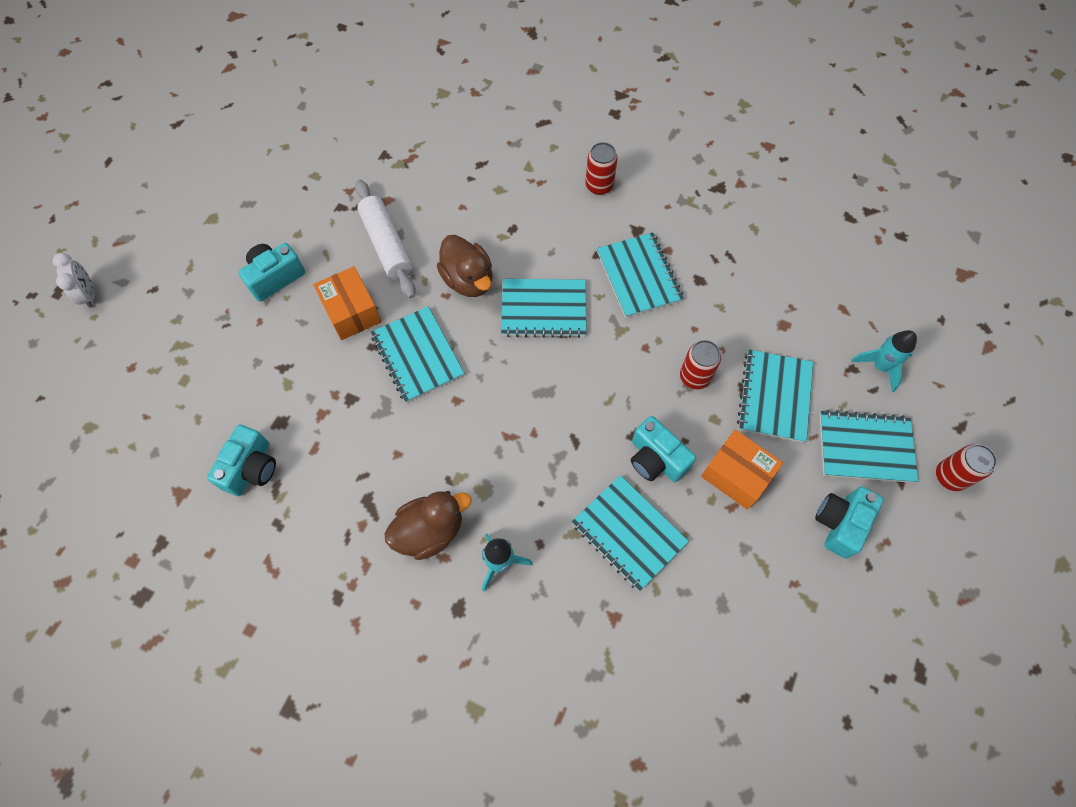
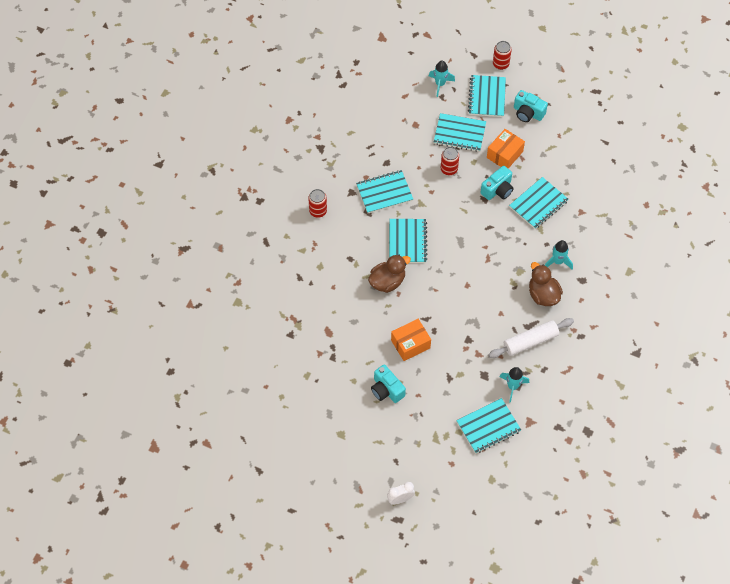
camera: 90 degrees left, 5 degrees down
turquoise camera [207,425,276,496] -> turquoise rocket [500,367,529,403]
white rolling pin [355,179,416,298] -> white rolling pin moved to [489,318,574,358]
turquoise notebook [370,306,465,403] -> turquoise notebook moved to [456,398,521,453]

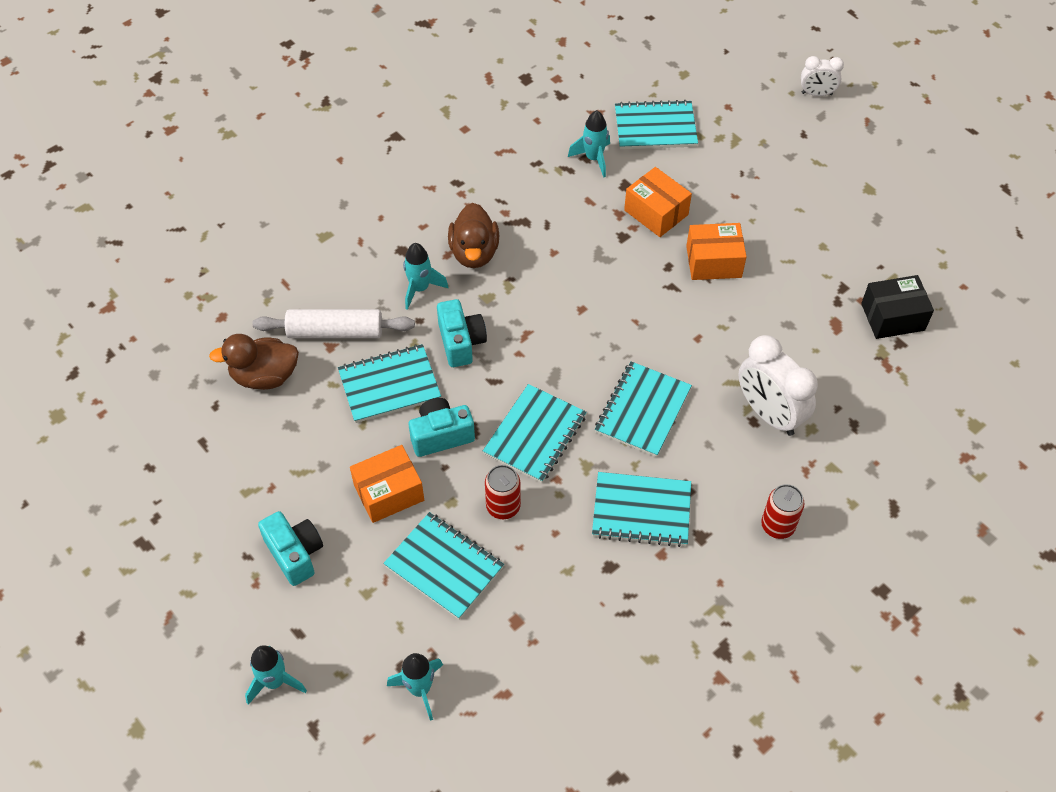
camera: 155 degrees left, 5 degrees down
brown duck [368,255,411,293] -> brown duck moved to [209,334,299,390]
turquoise camera [371,364,406,403] -> turquoise camera moved to [437,299,487,367]
turquoise notebook [468,75,506,117] -> turquoise notebook moved to [483,384,587,483]
white rolling pin [489,318,574,358] -> white rolling pin moved to [252,309,415,338]
red can [493,41,512,70] -> turquoise rocket [245,645,307,705]
none -> orange box [624,167,692,237]
none -> white clock [738,335,818,436]
none -> black box [861,275,934,339]

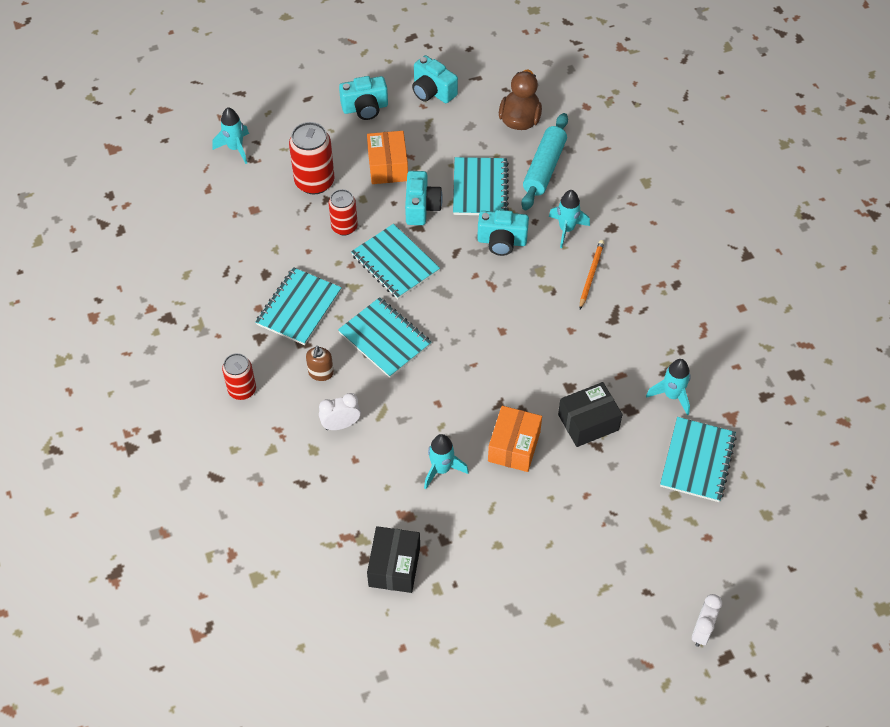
camera: 110 degrees right, 0 degrees up
turquoise rocket [245,645,307,705] -> turquoise rocket moved to [424,434,469,489]
white rolling pin [252,309,415,338] -> turquoise rolling pin [521,113,568,210]
turquoise notebook [383,512,504,619] -> red can [289,122,334,194]
brown duck [448,203,499,268] -> orange pencil [580,240,605,309]
orange box [624,167,692,237] -> black box [558,382,623,447]
white clock [738,335,818,436] -> white clock [319,393,361,430], size x0.56
none -> brown soap dispenser [306,346,334,381]
none -> turquoise camera [412,55,458,103]

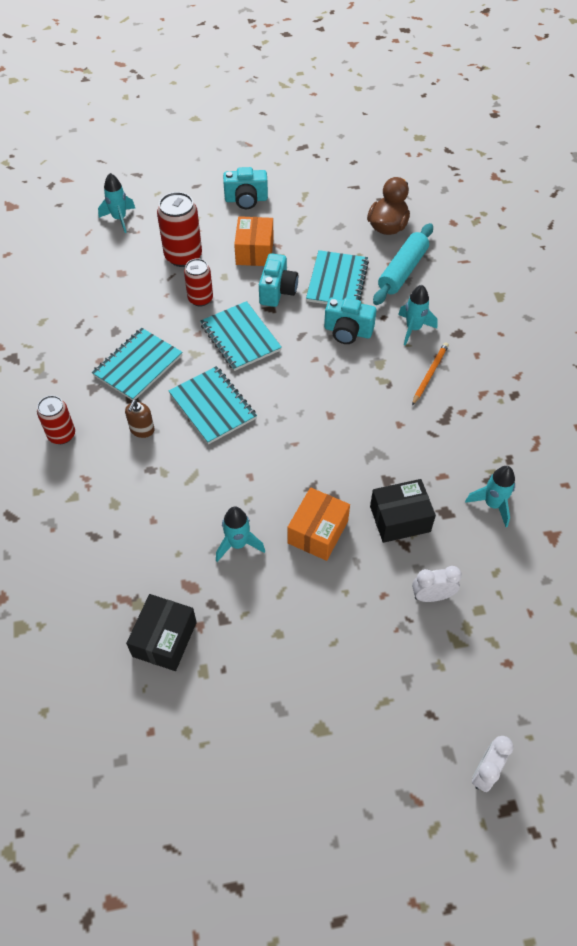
camera: 10 degrees right, 0 degrees up
white clock [319,393,361,430] -> white clock moved to [412,566,462,602]
turquoise camera [412,55,458,103] -> none
turquoise notebook [660,417,737,502] -> none

